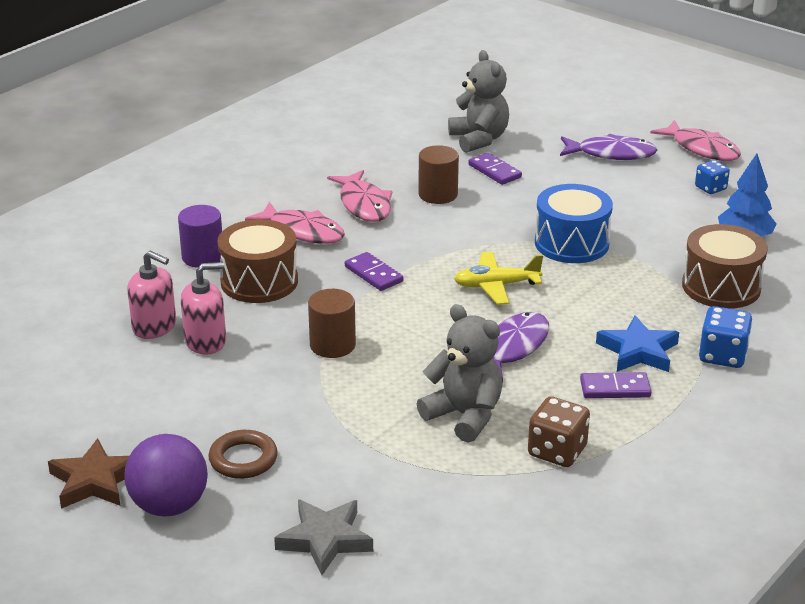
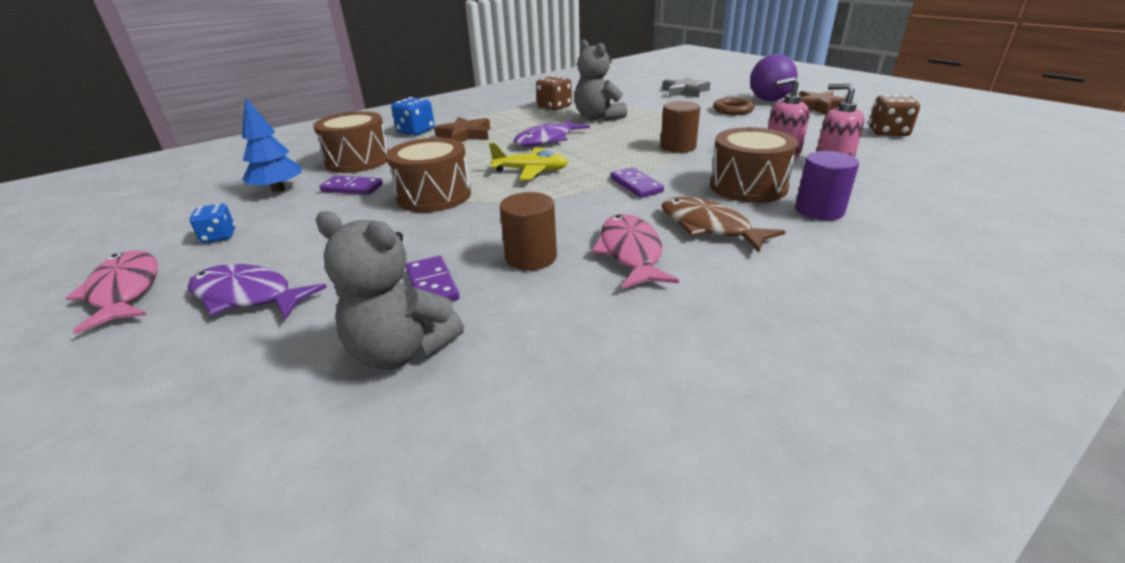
camera: 165 degrees left, 0 degrees up
pink fish [245,201,345,244] -> brown fish [661,197,786,253]
grey teddy bear [448,50,509,153] -> grey teddy bear turned 60 degrees counterclockwise [316,211,464,370]
blue drum [535,184,613,263] -> brown drum [386,138,471,213]
purple domino [580,372,651,398] -> purple domino moved to [319,176,383,195]
blue star [596,315,679,372] -> brown star [434,117,490,142]
none -> brown dice [869,95,920,136]

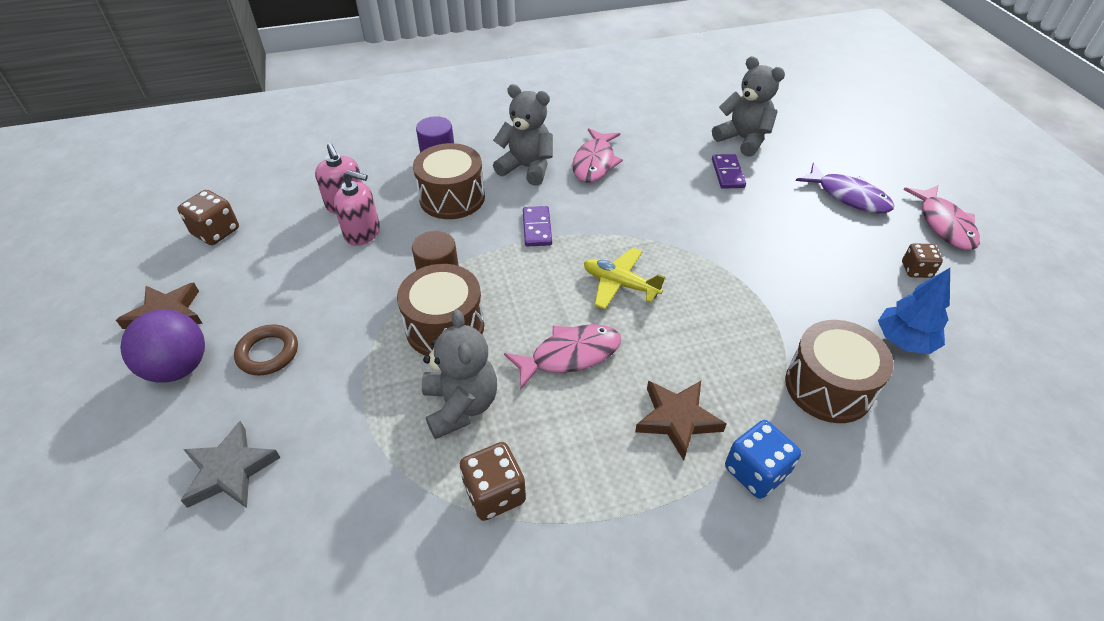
camera: 160 degrees left, 15 degrees up
blue dice [189,203,235,243] -> brown dice [902,243,943,278]
purple domino [319,176,383,195] -> none
brown drum [386,138,471,213] -> brown drum moved to [397,264,484,356]
brown cylinder [500,192,557,271] -> none
purple fish [514,119,590,147] -> pink fish [504,324,622,390]
brown fish [661,197,786,253] -> grey teddy bear [493,84,553,186]

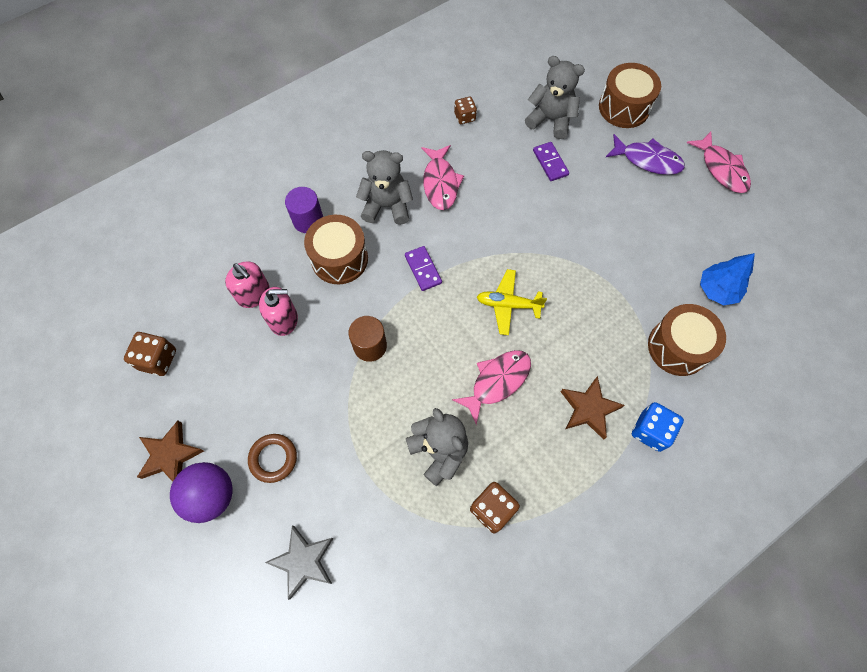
camera: 20 degrees left, 20 degrees up
brown drum [397,264,484,356] -> brown drum moved to [599,63,661,128]
brown dice [902,243,943,278] -> brown dice moved to [454,97,477,124]

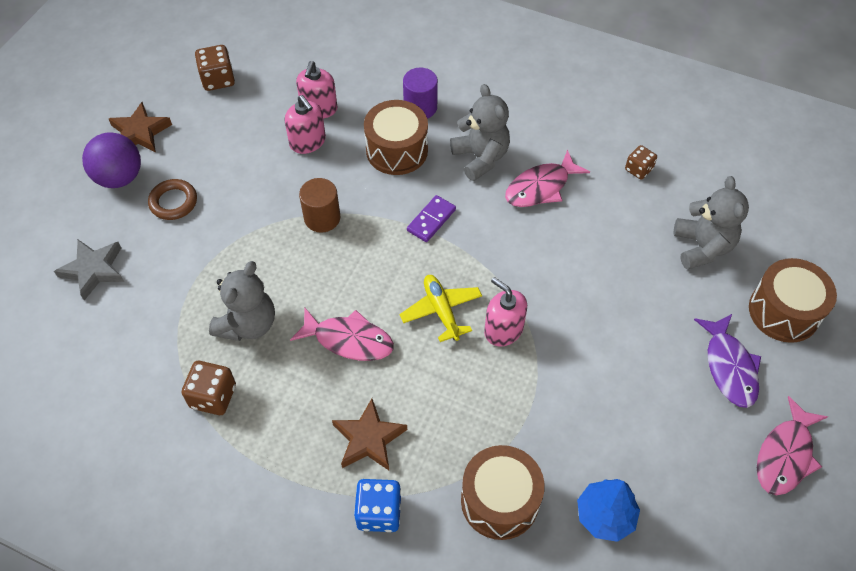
camera: 60 degrees right, 10 degrees down
purple domino [533,142,569,181] -> none
none -> pink soap dispenser [484,277,527,347]

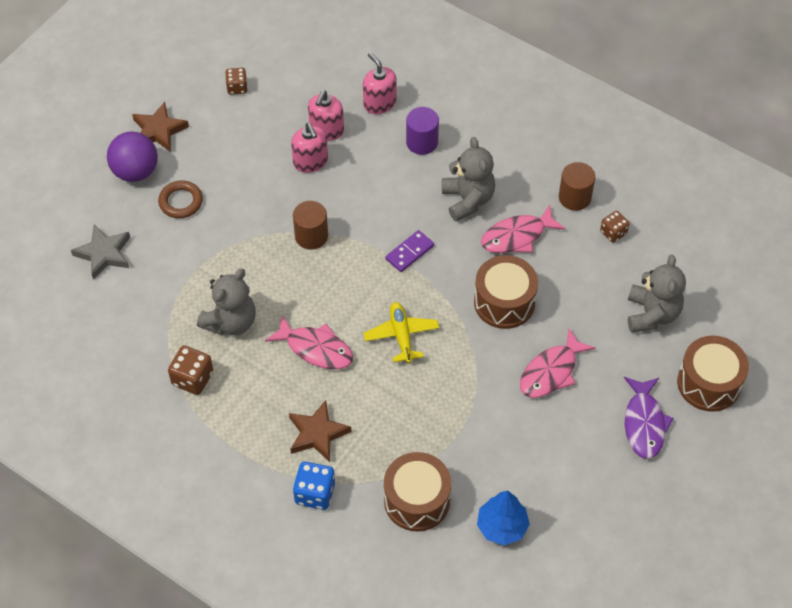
camera: 10 degrees right, 0 degrees up
brown dice [195,45,235,91] -> brown dice [225,68,248,95], size x0.66
brown drum [364,100,428,175] -> brown drum moved to [474,255,538,329]
pink soap dispenser [484,277,527,347] -> pink soap dispenser moved to [363,53,396,114]
pink fish [757,396,828,495] -> pink fish moved to [520,328,596,398]
none -> brown cylinder [559,162,595,211]

